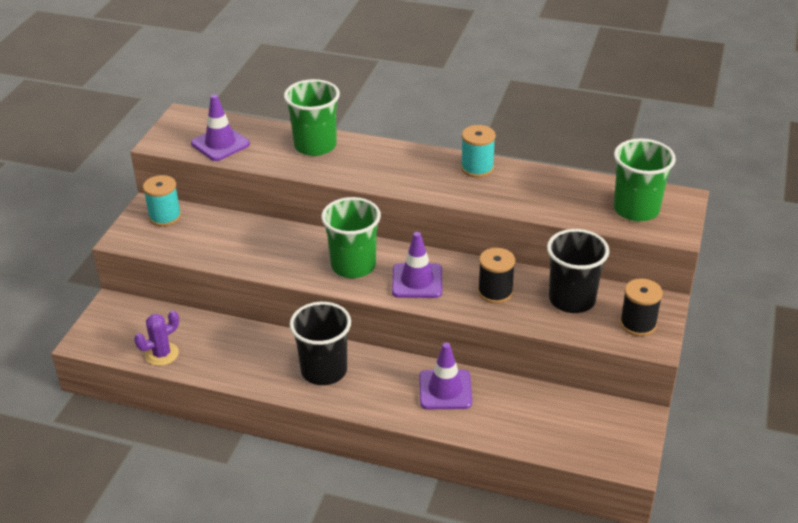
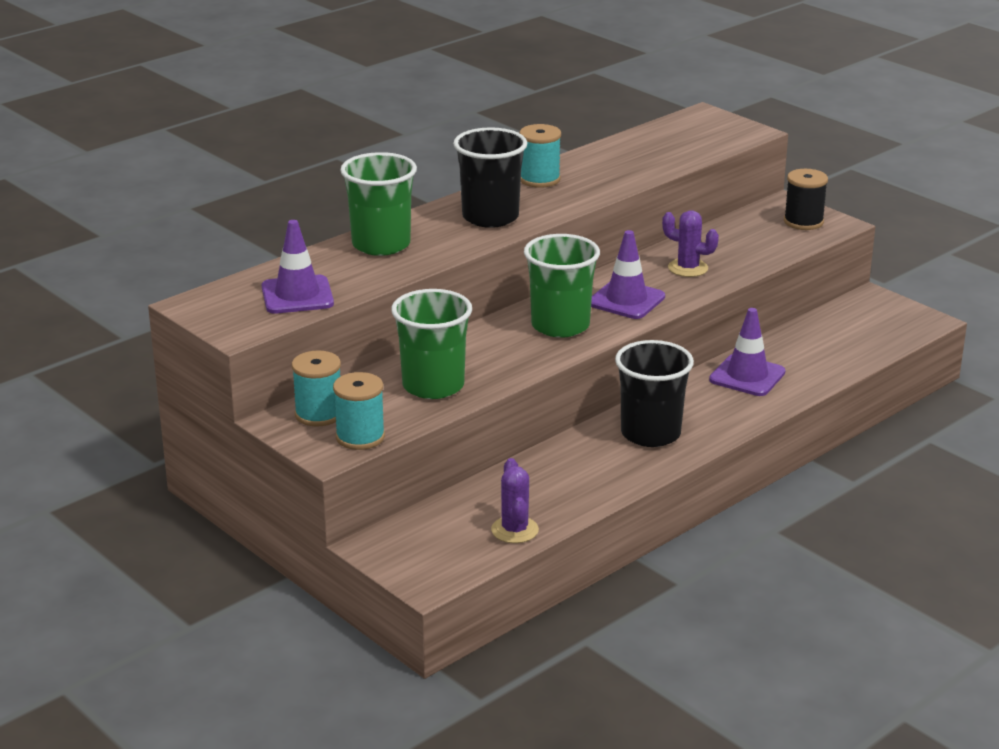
camera: 60 degrees left, 10 degrees down
black spool [478,248,515,304] -> purple cactus [662,210,719,277]
black cup [547,229,609,313] -> black cup moved to [453,127,527,228]
green cup [614,138,676,221] -> green cup moved to [391,289,472,399]
none -> turquoise spool [333,372,385,450]

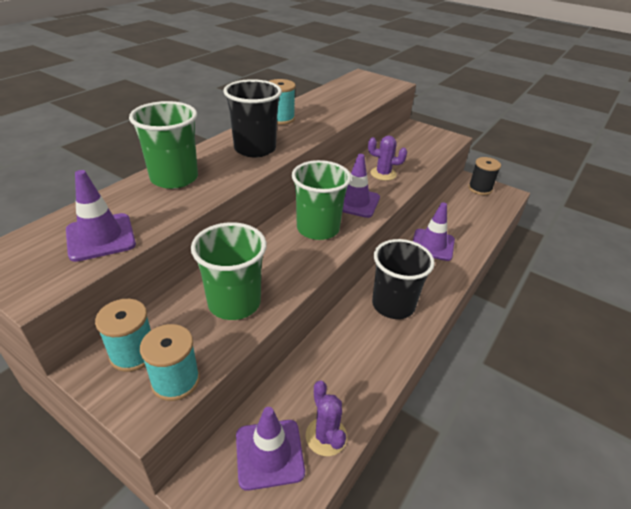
camera: 15 degrees left, 10 degrees up
black spool [784,169,828,230] -> black spool moved to [468,157,501,195]
none -> purple traffic cone [236,407,305,491]

